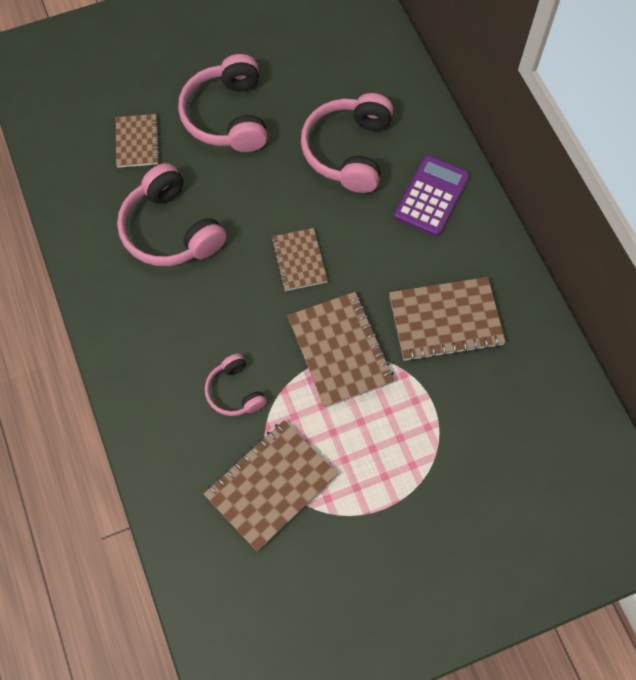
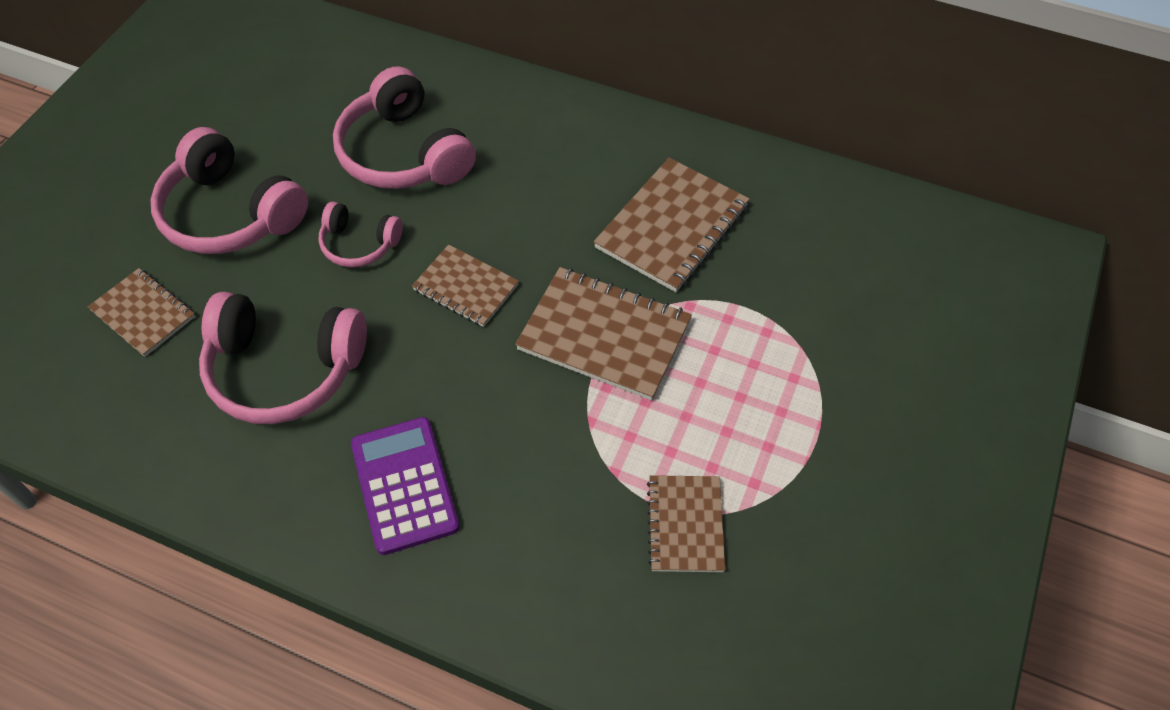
camera: 45 degrees left, 10 degrees down
brown notebook [203,420,338,552] -> brown notebook [647,475,725,572], size x0.61
pink headphones [205,354,267,416] -> pink headphones moved to [318,201,403,268]
purple calculator [394,155,469,236] -> purple calculator moved to [351,417,460,555]

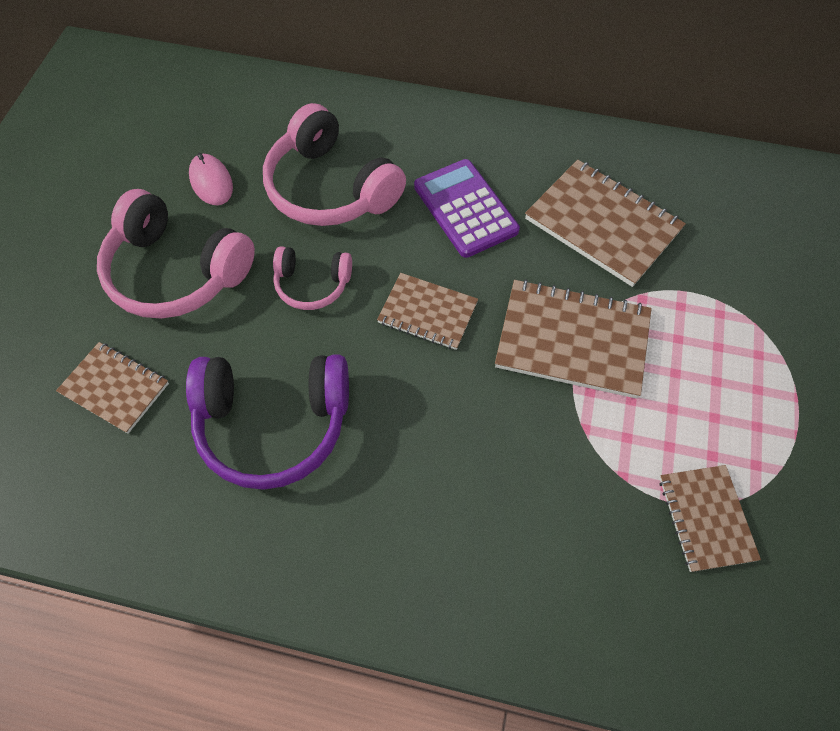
camera: 10 degrees left, 5 degrees up
pink headphones [199,292,367,424] -> purple headphones [186,354,349,490]
purple calculator [351,417,460,555] -> purple calculator moved to [414,159,520,258]
brown notebook [594,158,750,292] -> brown notebook turned 75 degrees counterclockwise [525,160,686,287]
none -> pink mouse [189,153,233,206]

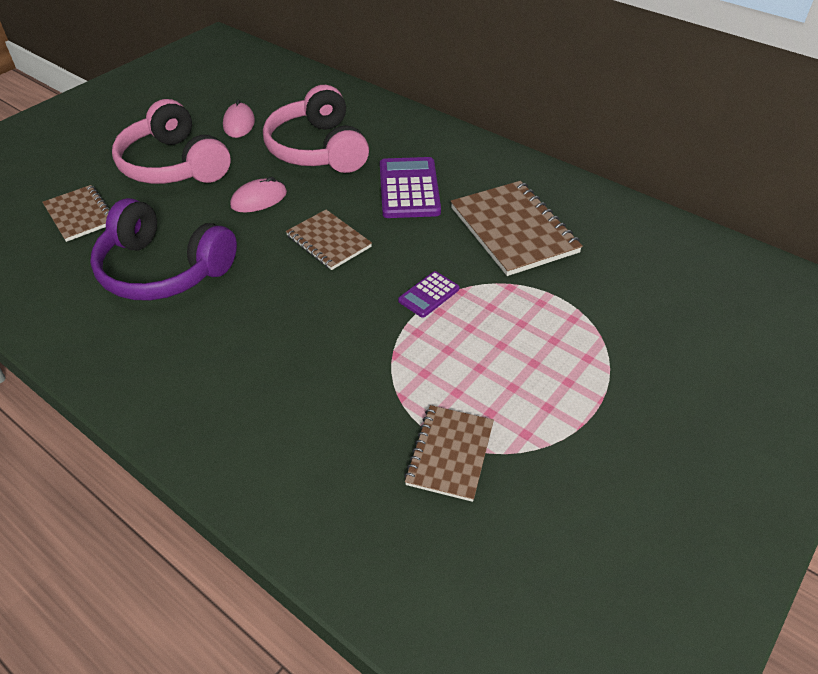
camera: 25 degrees right, 15 degrees down
pink headphones [273,246,352,310] -> pink mouse [230,177,287,213]
brown notebook [495,279,652,399] -> purple calculator [398,271,460,318]

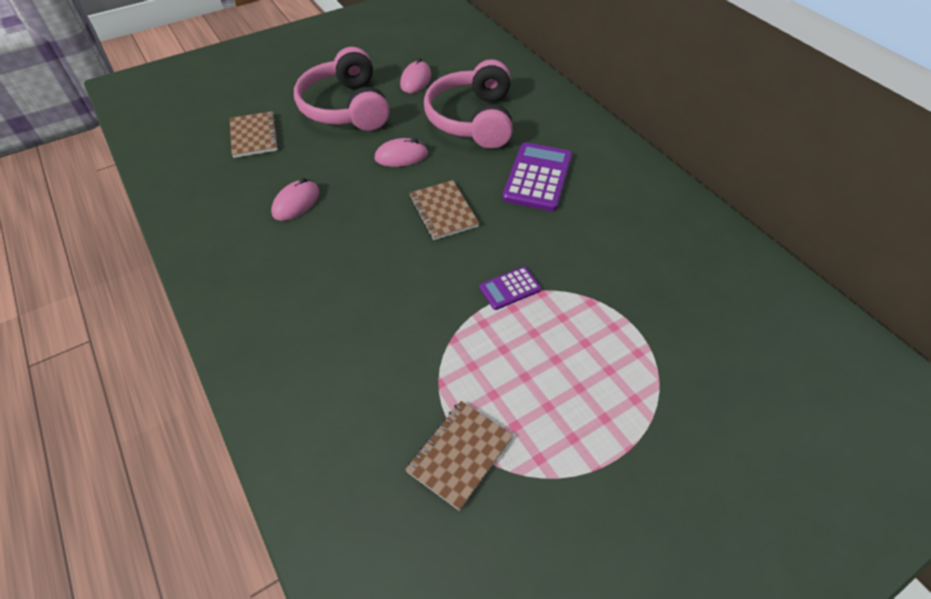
camera: 20 degrees right, 5 degrees up
purple headphones [90,198,237,300] -> pink mouse [271,178,320,221]
brown notebook [451,181,583,276] -> none

